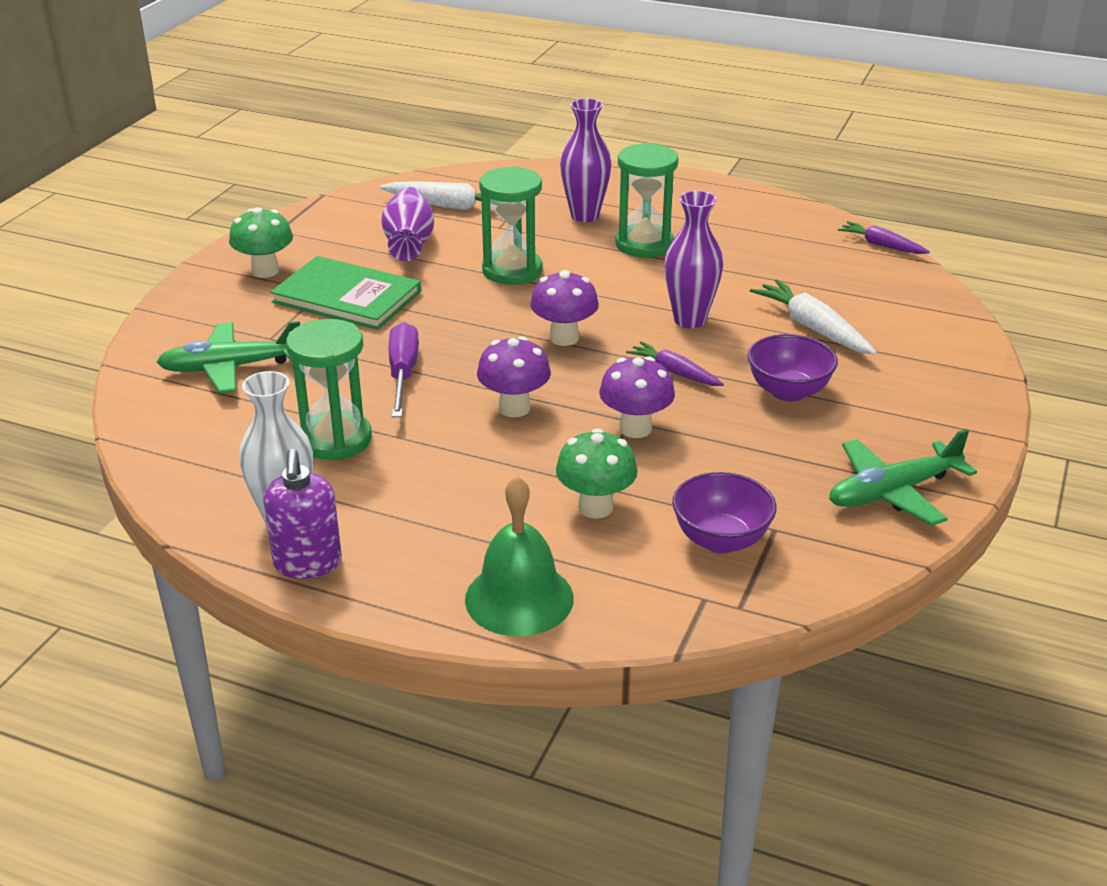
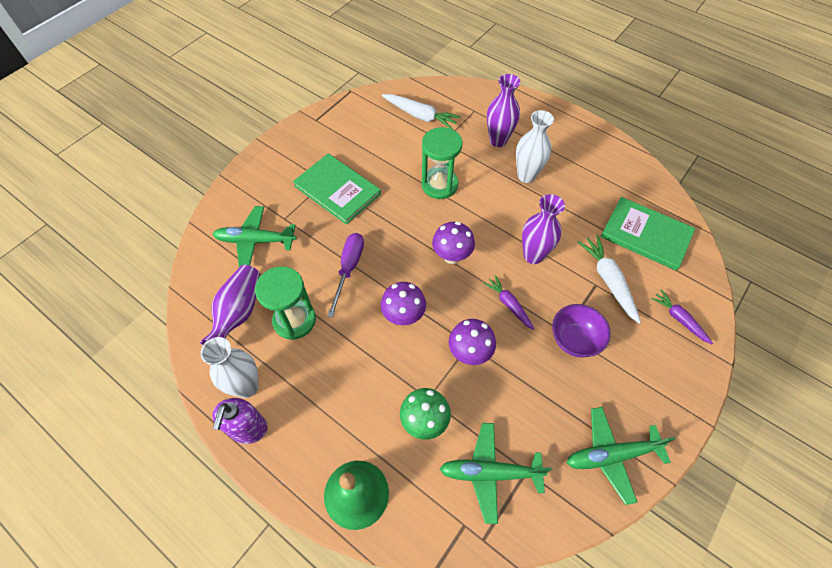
camera: 15 degrees right, 25 degrees up
green mushroom [229,207,293,278] -> none
purple vase [381,187,434,261] -> purple vase moved to [200,265,260,346]
green hourglass [615,143,679,258] -> white vase [516,110,554,183]
purple bowl [672,472,777,553] -> green plane [440,423,552,524]
purple carrot [838,221,930,254] -> purple carrot moved to [651,290,713,344]
none -> green book [601,197,695,271]

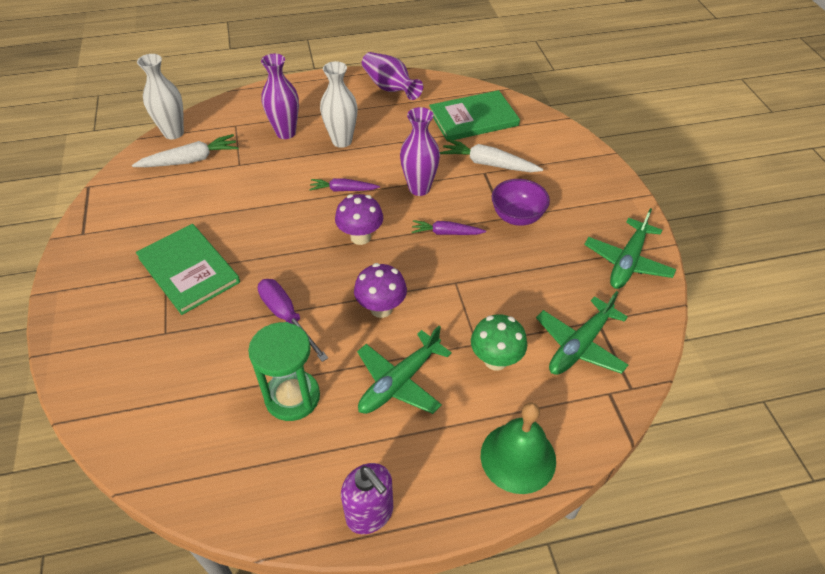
camera: 50 degrees left, 10 degrees down
purple vase [200,265,260,346] -> purple vase moved to [362,52,423,100]
white vase [201,337,259,398] -> white vase moved to [137,54,184,139]
green plane [213,206,297,267] -> green plane moved to [357,326,452,414]
green book [293,154,381,225] -> green book turned 60 degrees clockwise [136,224,240,315]
green hourglass [421,127,463,199] -> none
purple mushroom [449,319,496,365] -> none
purple carrot [651,290,713,344] -> purple carrot moved to [309,178,380,192]

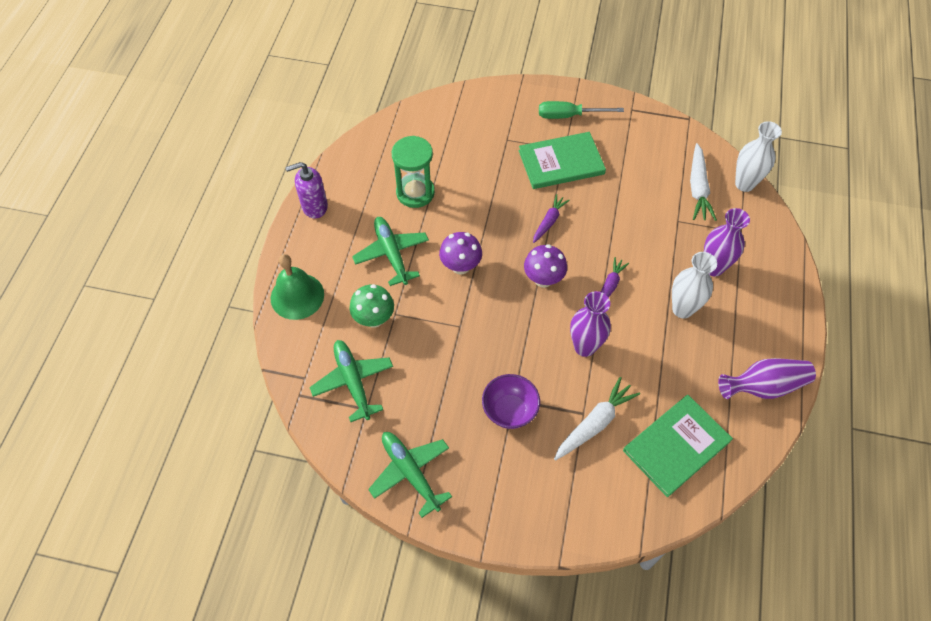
camera: 115 degrees right, 10 degrees up
purple screwdriver [258,279,328,362] -> none
purple carrot [412,220,486,235] -> purple carrot moved to [533,194,570,243]
green book [429,90,520,142] -> green book turned 45 degrees clockwise [623,395,733,497]
none -> green screwdriver [539,101,624,119]

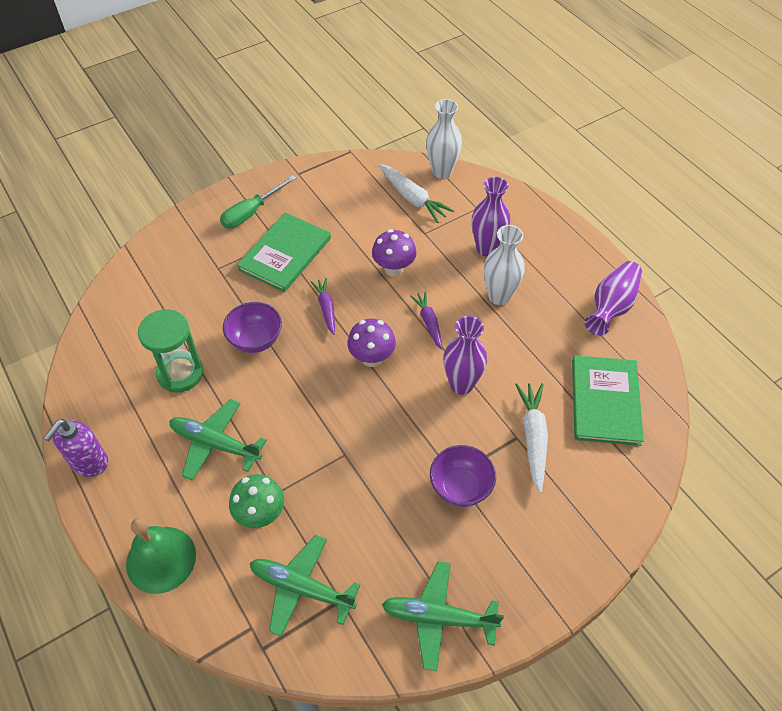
camera: 45 degrees left, 5 degrees down
purple mushroom [439,232,482,275] -> purple mushroom moved to [372,229,417,277]
none -> purple bowl [223,302,282,353]

